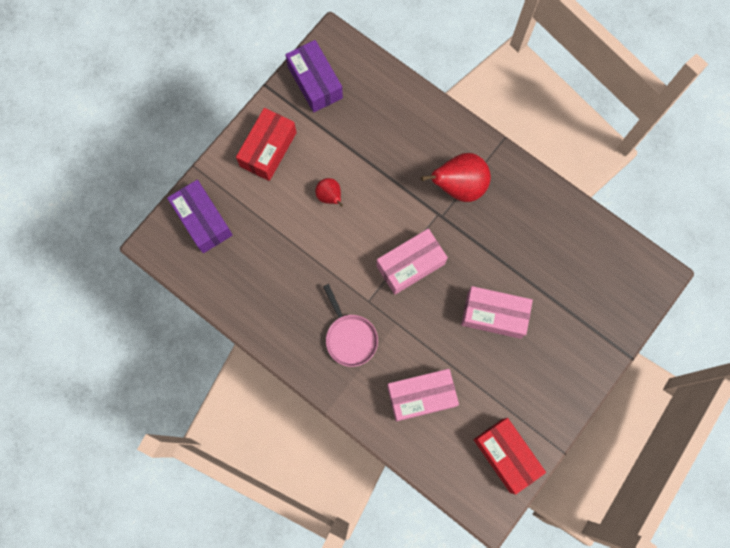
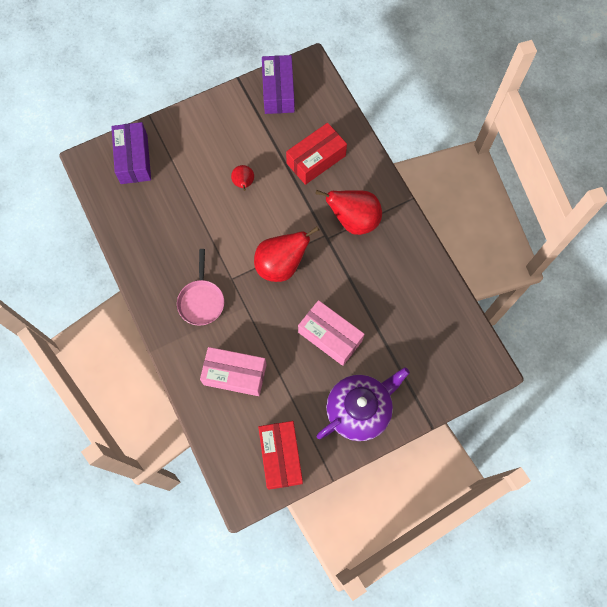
camera: 25 degrees right, 5 degrees down
red box [236,108,297,181] -> red box moved to [286,123,347,185]
pink box [376,229,448,295] -> red pear [254,226,319,282]
none -> purple teapot [317,367,410,441]

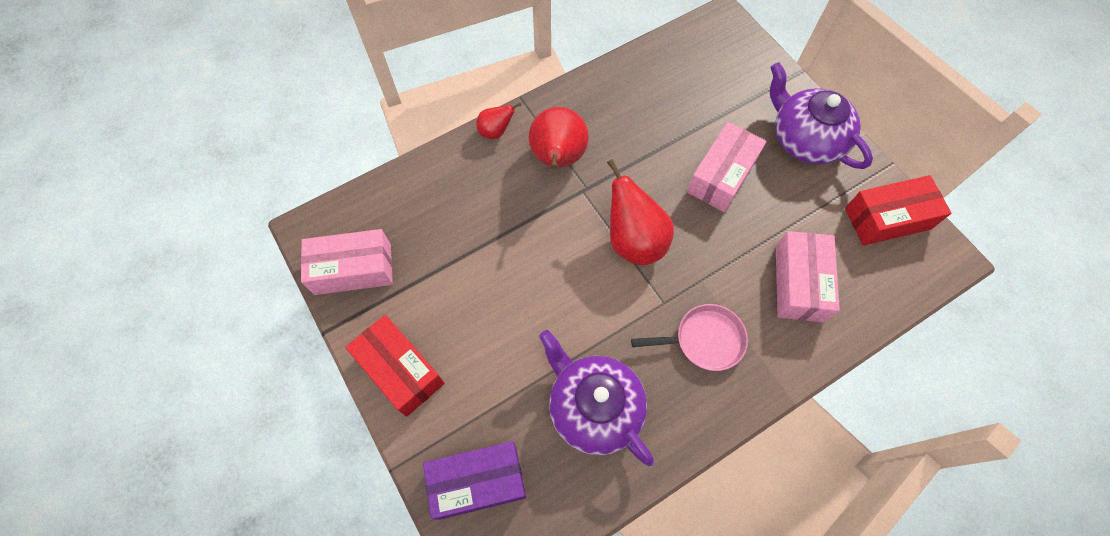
camera: 95 degrees left, 5 degrees down
red pear [231,165,254,191] -> red pear moved to [476,103,521,139]
purple box [262,55,295,114] -> pink box [301,229,393,295]
red box [286,123,347,185] -> red box moved to [345,315,445,417]
none -> purple teapot [539,330,654,466]

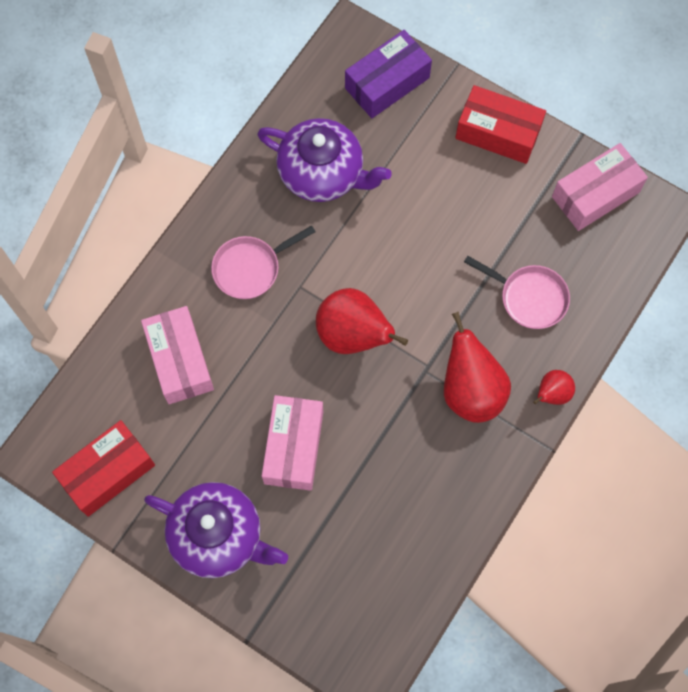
camera: 155 degrees right, 5 degrees up
none -> pink pan [464,256,570,329]

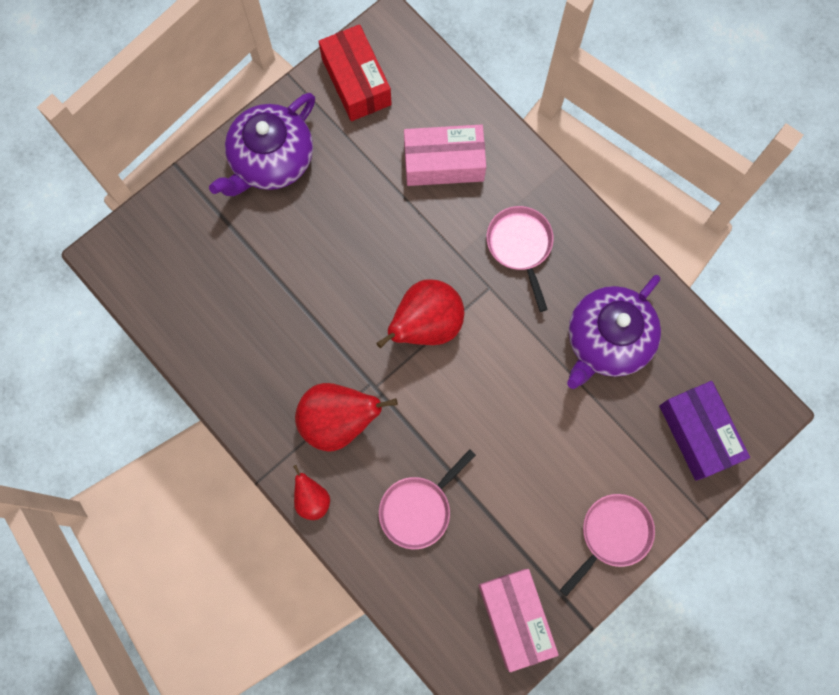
camera: 105 degrees right, 5 degrees up
pink box [262,395,323,491] -> none
red box [455,85,546,164] -> pink pan [560,494,655,596]

